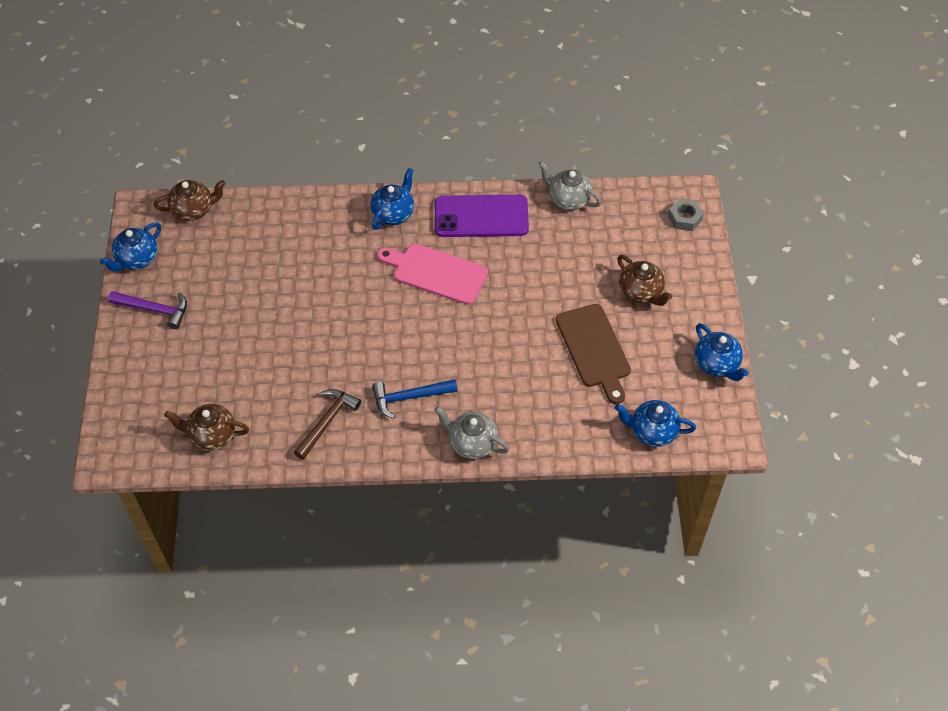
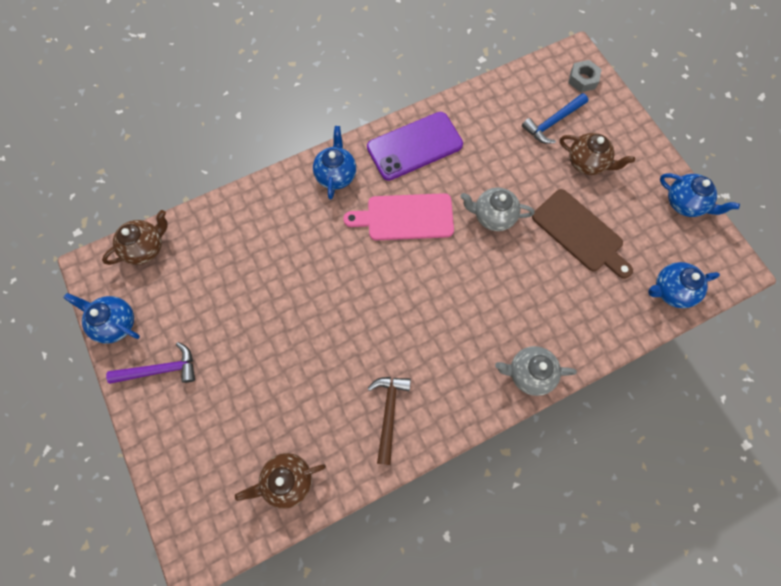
camera: 25 degrees left, 15 degrees up
blue teapot [100,222,161,271] -> blue teapot turned 105 degrees clockwise [63,293,140,344]
blue hammer [372,379,458,419] -> blue hammer moved to [522,93,588,144]
grey teapot [538,161,601,210] -> grey teapot moved to [460,188,535,231]

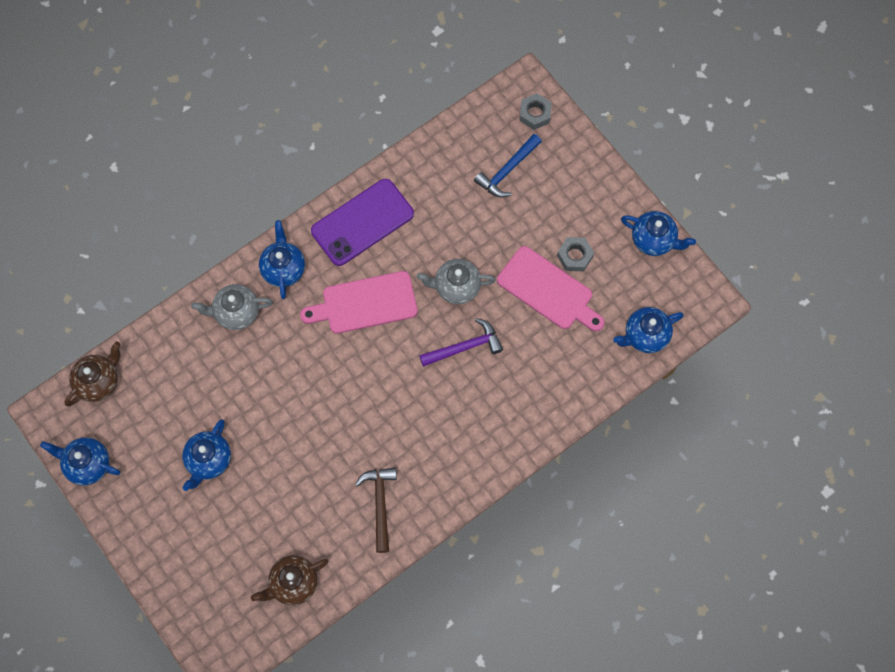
camera: 10 degrees left, 0 degrees up
purple hammer [106,342,195,384] -> purple hammer moved to [419,318,503,367]
grey teapot [495,346,577,396] -> grey teapot moved to [191,284,273,330]
brown cutting board [532,189,633,279] -> pink cutting board [497,246,605,331]
brown teapot [560,133,635,175] -> none
none -> blue teapot [182,419,231,491]
none -> grey nut [557,237,594,271]

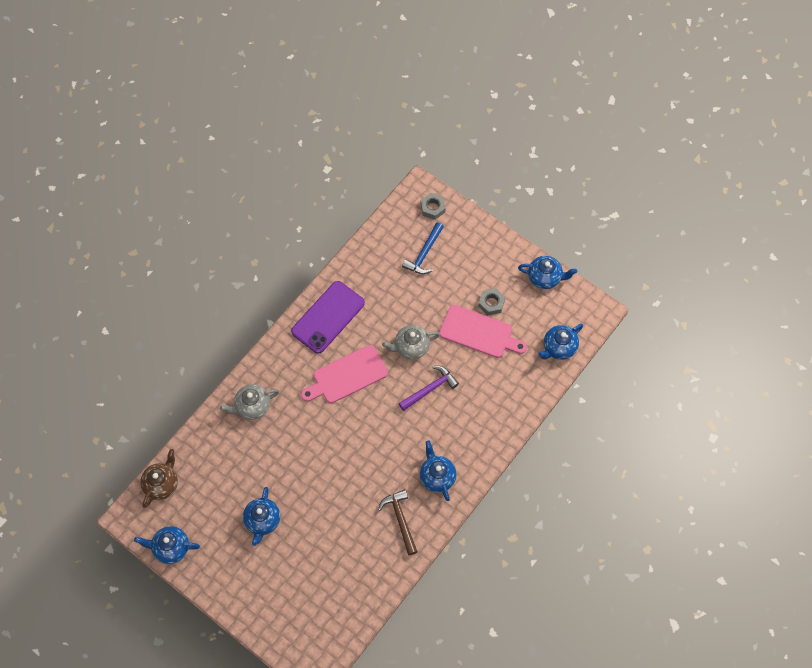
camera: 15 degrees left, 5 degrees down
brown teapot [251,555,329,605] -> none
blue teapot [259,220,305,299] -> blue teapot moved to [420,440,456,501]

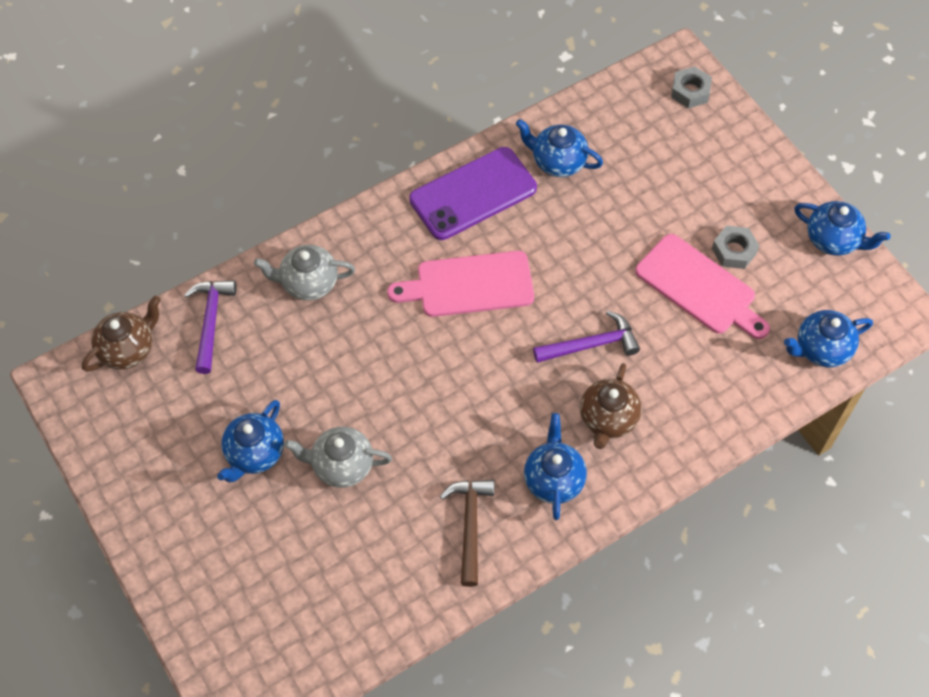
camera: 20 degrees right, 5 degrees down
blue teapot [134,526,200,564] -> blue teapot moved to [516,119,603,177]
grey teapot [382,325,440,359] -> grey teapot moved to [284,426,392,488]
blue hammer [402,222,444,274] -> none
none -> purple hammer [184,280,236,374]
none -> brown teapot [580,363,642,449]

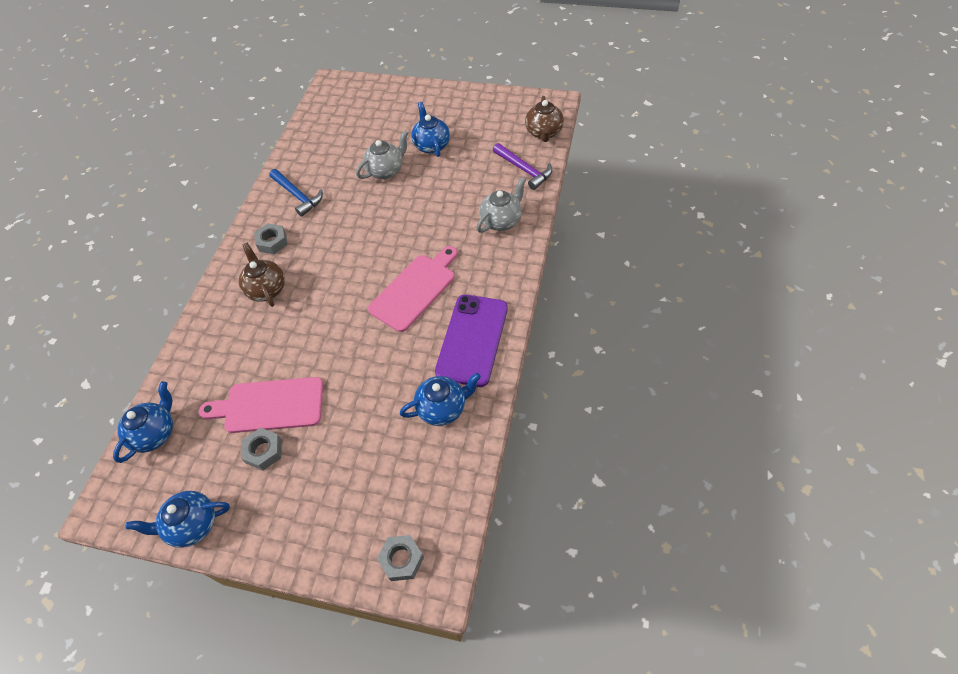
camera: 140 degrees right, 5 degrees down
brown hammer [440,480,494,587] -> blue hammer [269,169,323,217]
blue teapot [524,413,587,520] -> grey nut [254,223,288,254]
purple hammer [533,310,640,363] -> none

